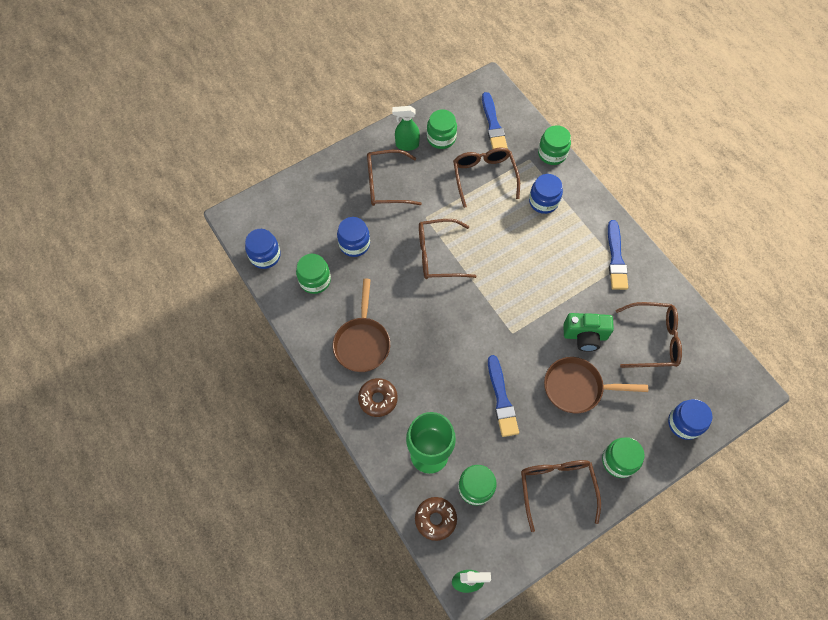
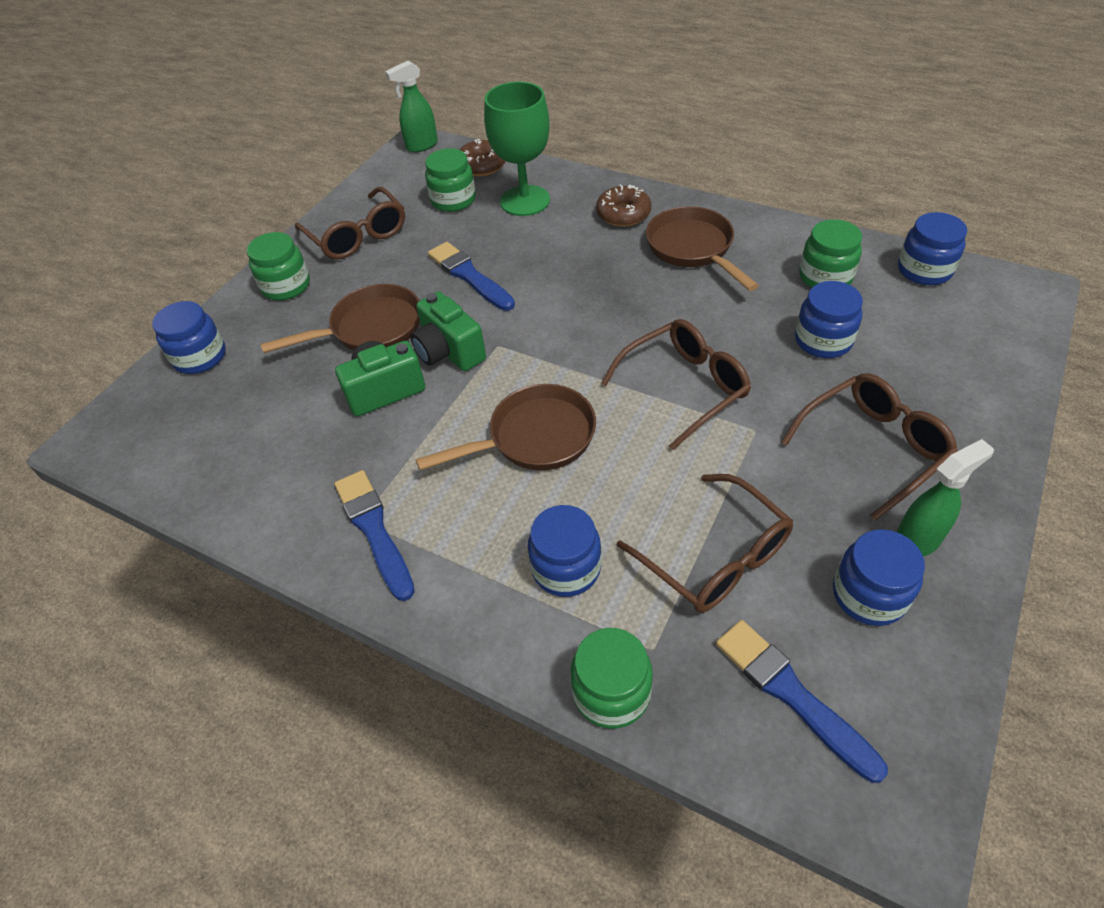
camera: 155 degrees right, 15 degrees down
green jar [427,109,457,149] -> blue jar [833,529,925,626]
brown glasses [615,302,682,368] -> none
none -> green camera [410,291,486,371]
none -> brown pan [416,384,596,470]

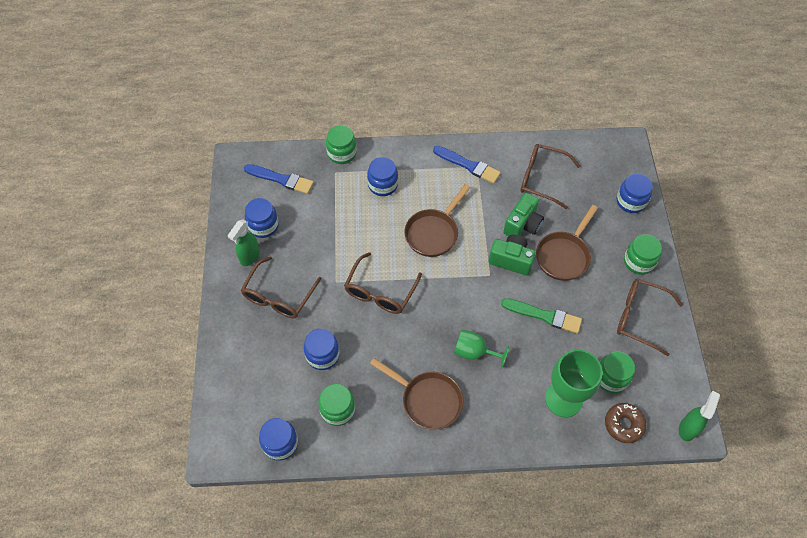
camera: 145 degrees right, 10 degrees up
blue brush [428,242,515,311] -> green brush [501,298,582,334]
brown donut [596,184,651,227] -> none
brown glasses [617,474,793,613] -> brown glasses moved to [521,144,580,209]
none -> green goblet [454,330,509,368]

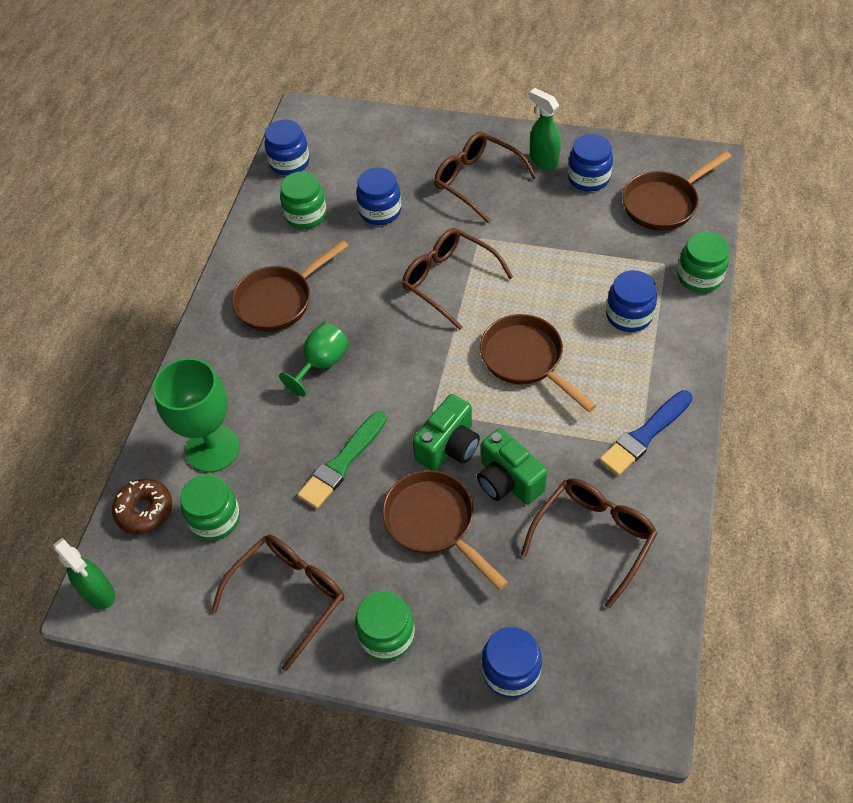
camera: 110 degrees right, 5 degrees down
blue brush [244,164,314,194] -> brown pan [622,151,731,231]

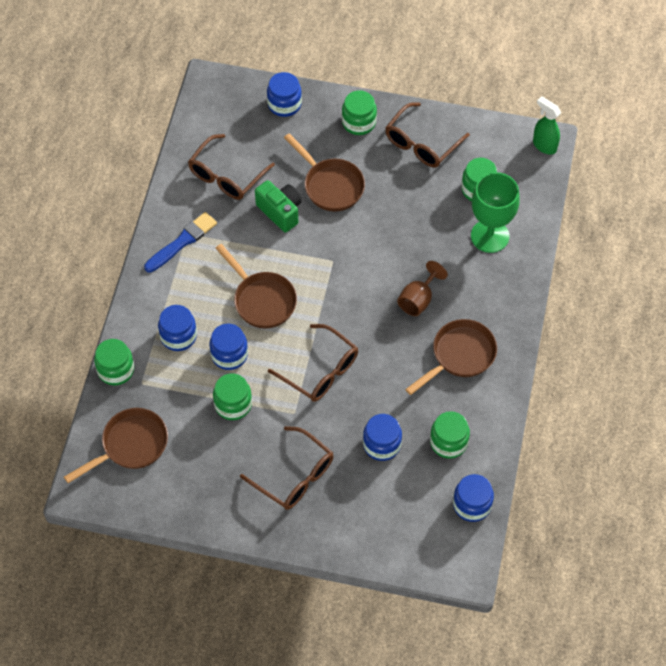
camera: 175 degrees right, 5 degrees up
brown donut [112,479,172,534] -> none
green goblet [279,322,349,397] -> brown goblet [397,261,448,316]
green brush [297,411,387,509] -> none
green camera [413,394,480,471] -> none
green spray bottle [529,88,561,170] -> none
blue jar [568,134,613,192] -> blue jar moved to [209,324,248,370]
none -> green jar [213,373,252,420]

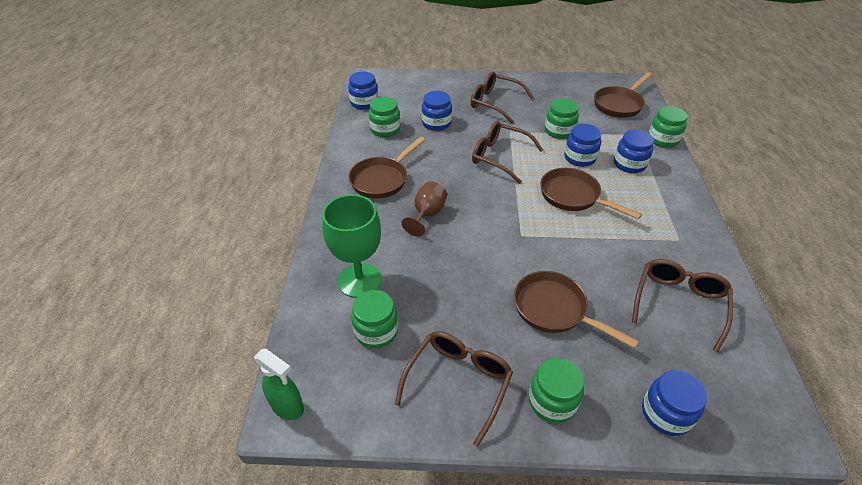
camera: 170 degrees right, 15 degrees down
blue brush [144,212,217,273] -> none
green camera [255,180,302,233] -> none

